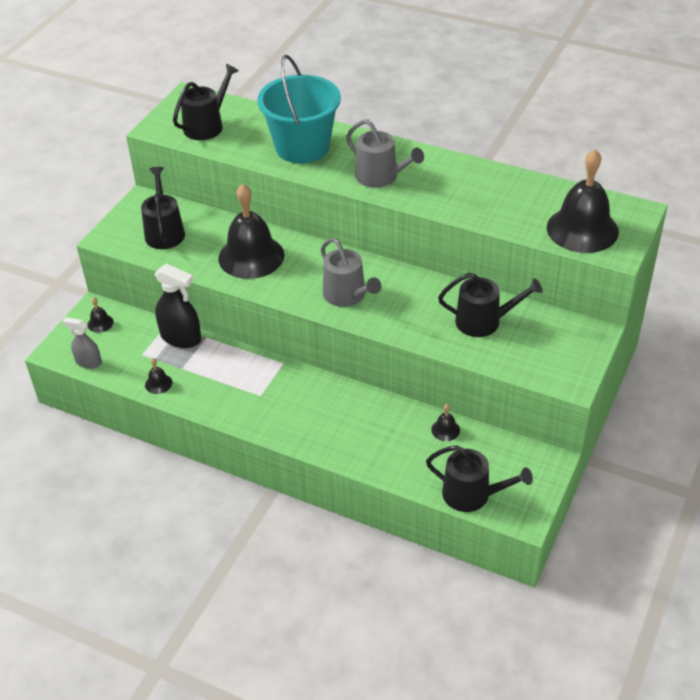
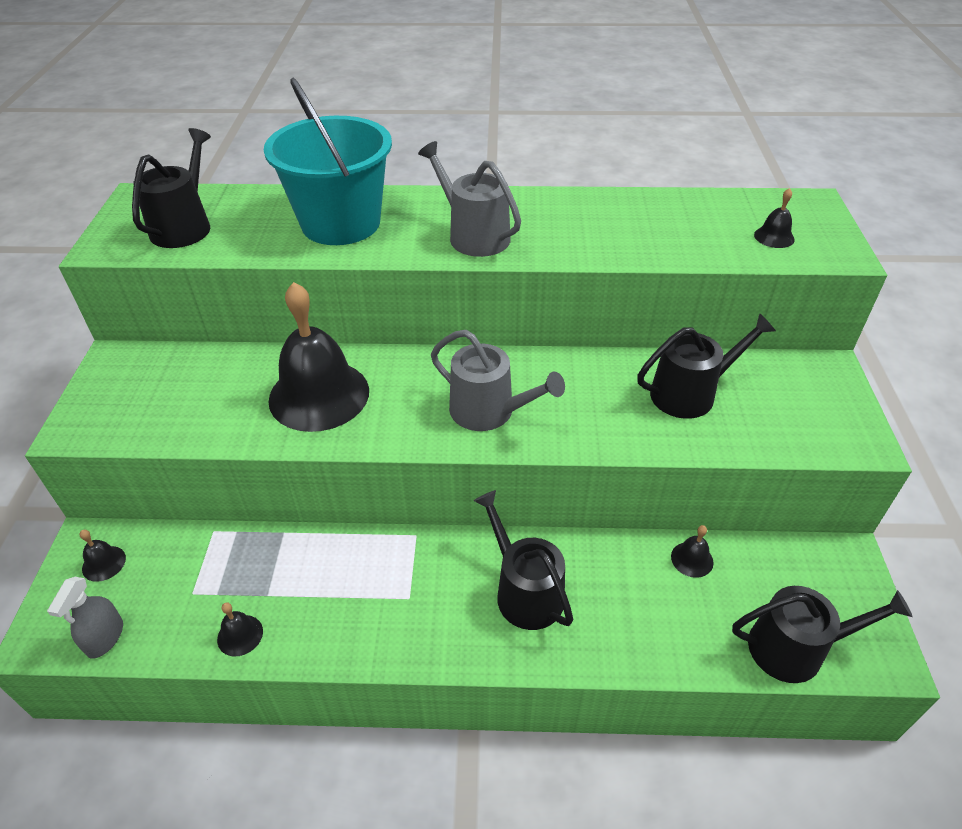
camera: 25 degrees left, 0 degrees up
grey spray bottle [62,317,102,369] -> grey spray bottle turned 75 degrees counterclockwise [47,577,123,659]
black watering can [141,167,185,249] -> black watering can moved to [474,490,573,630]
black spray bottle [155,264,201,348] -> none
grey watering can [346,119,424,188] -> grey watering can turned 150 degrees counterclockwise [418,141,521,257]
black bell [547,149,619,253] -> black bell [754,188,795,248], size x0.40

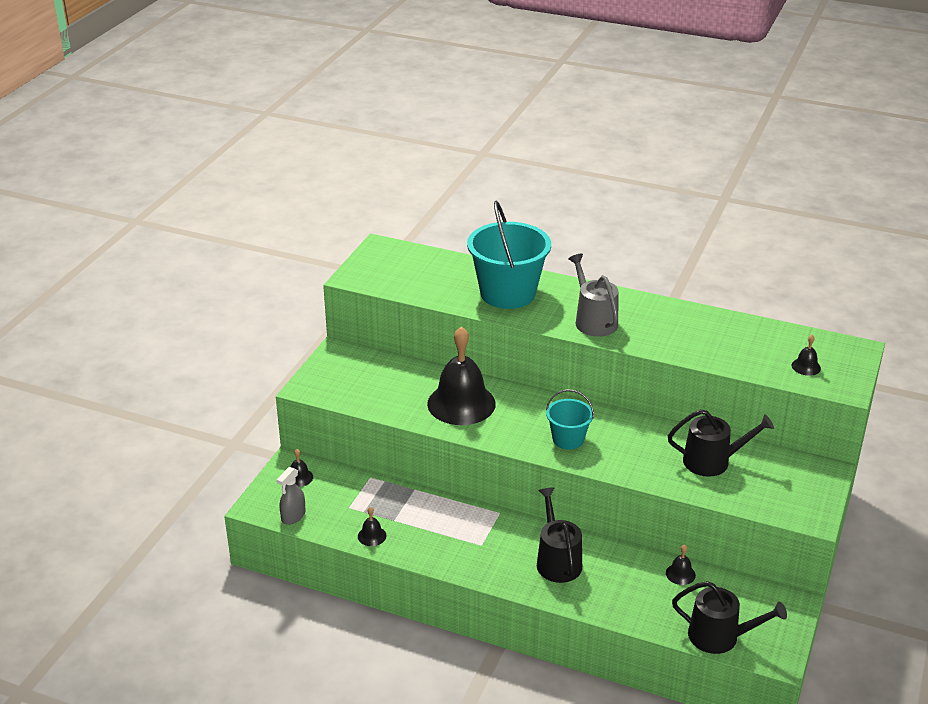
camera: 20 degrees right, 10 degrees down
black watering can [132,128,211,248] -> none
grey watering can [431,330,565,431] -> turquoise bucket [546,389,594,450]

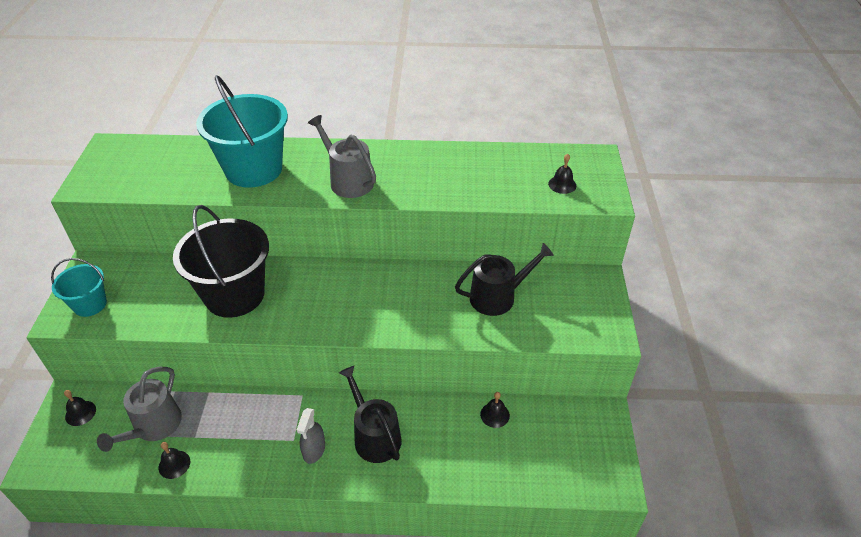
camera: 20 degrees left, 10 degrees up
grey spray bottle [277,467,306,525] -> grey spray bottle moved to [297,408,325,464]
black bell [427,326,496,425] -> black bucket [173,205,269,318]
turquoise bucket [546,389,594,450] -> turquoise bucket moved to [51,258,107,317]
black watering can [672,581,787,654] -> none
none -> grey watering can [97,367,182,452]

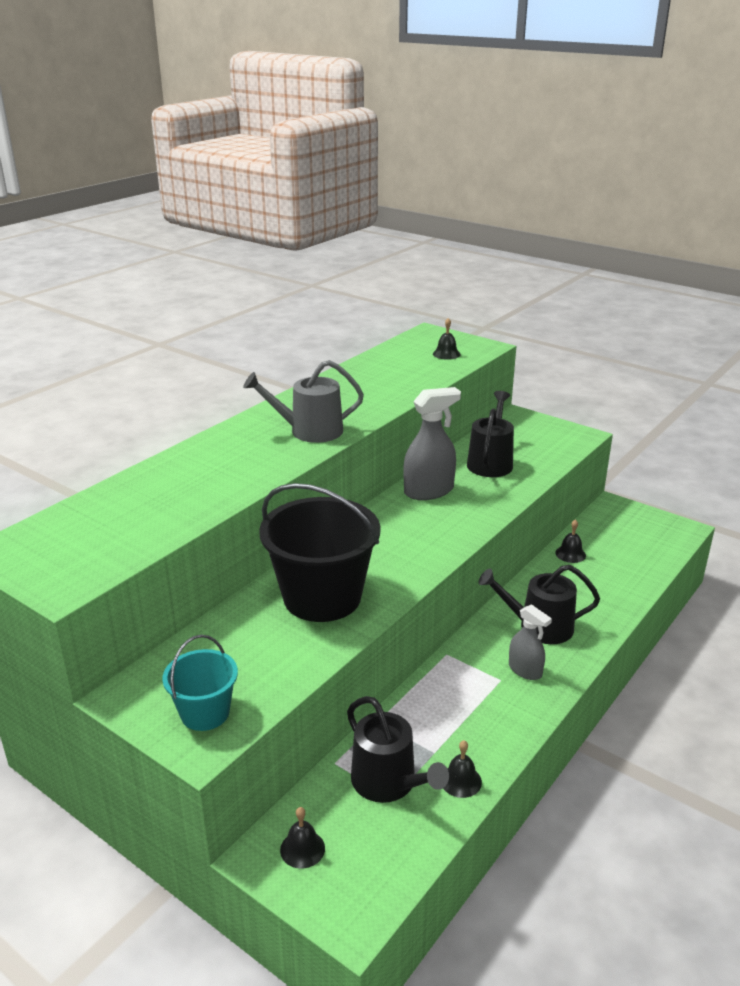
camera: 55 degrees left, 15 degrees down
grey watering can [97,367,182,452] -> black watering can [347,696,449,803]
turquoise bucket [196,75,288,188] -> none
none -> grey spray bottle [404,387,461,500]

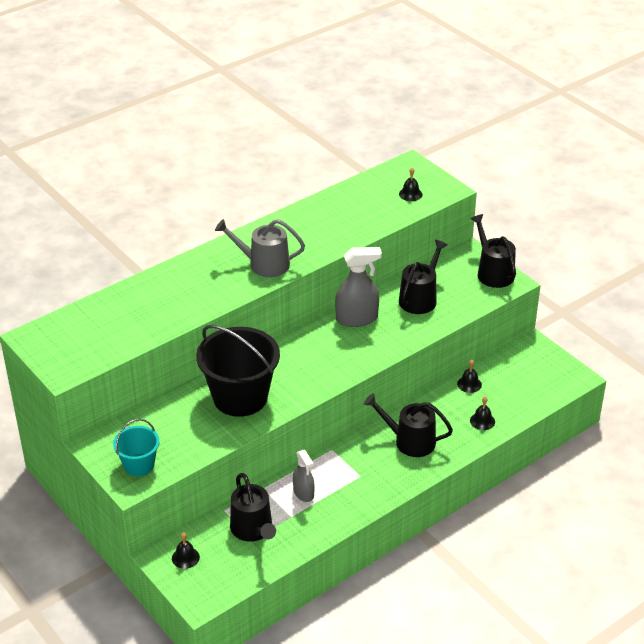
camera: 15 degrees right, 10 degrees up
black bell [443,740,482,798] -> black bell moved to [470,396,495,430]
grey spray bottle [509,604,552,680] -> grey spray bottle moved to [293,450,315,502]
none -> black watering can [471,214,516,288]

